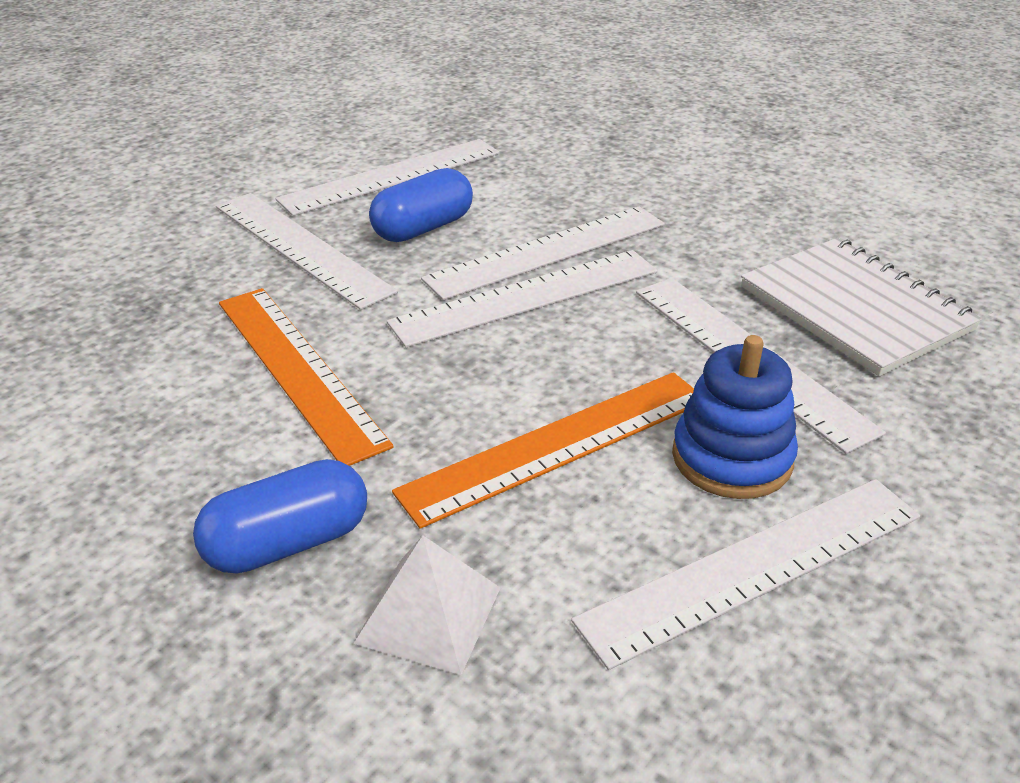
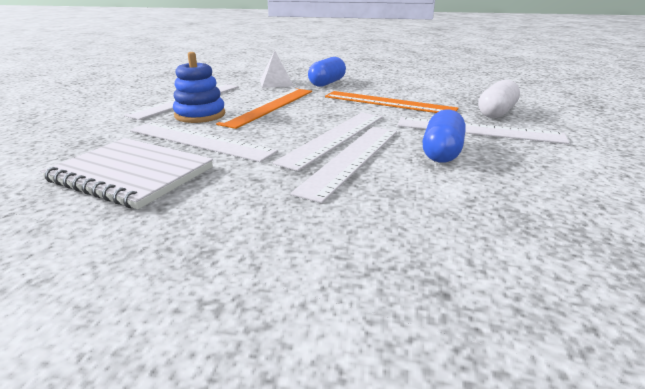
camera: 150 degrees right, 10 degrees down
white ruler [276,139,500,216] -> none
none -> white capsule [478,80,520,118]

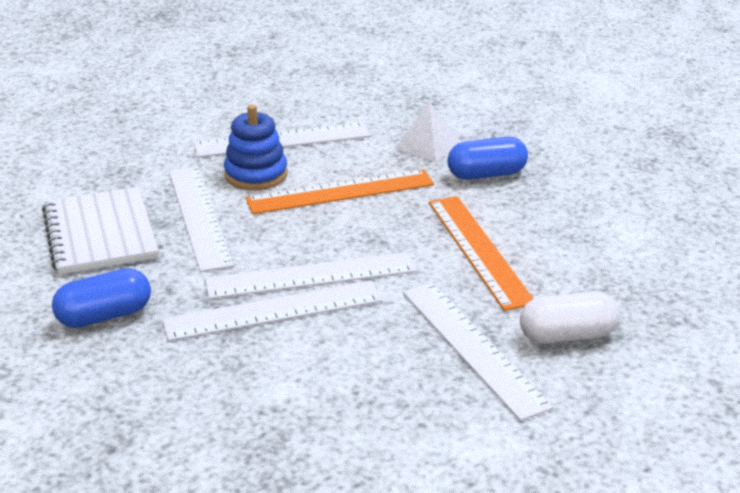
camera: 45 degrees right, 5 degrees up
blue capsule [422,109,466,163] -> blue capsule moved to [52,268,151,328]

